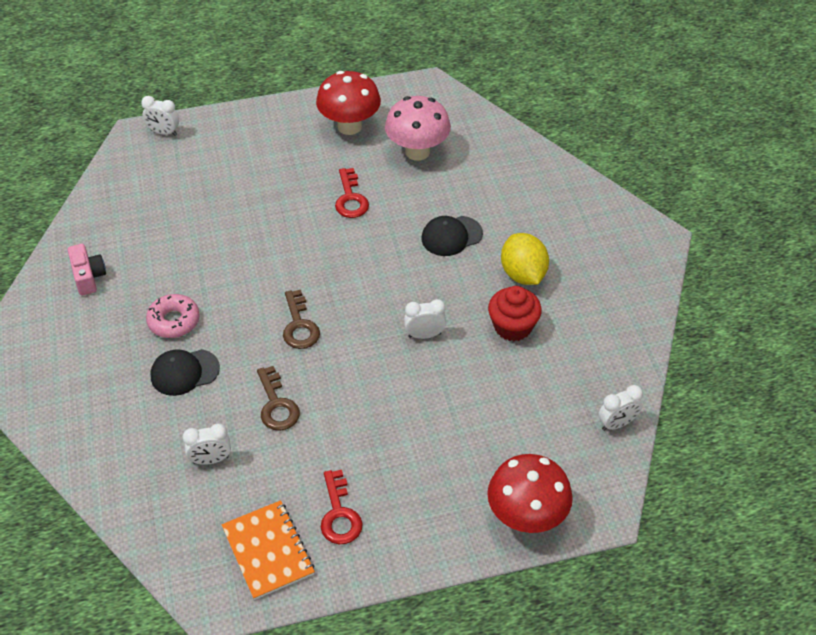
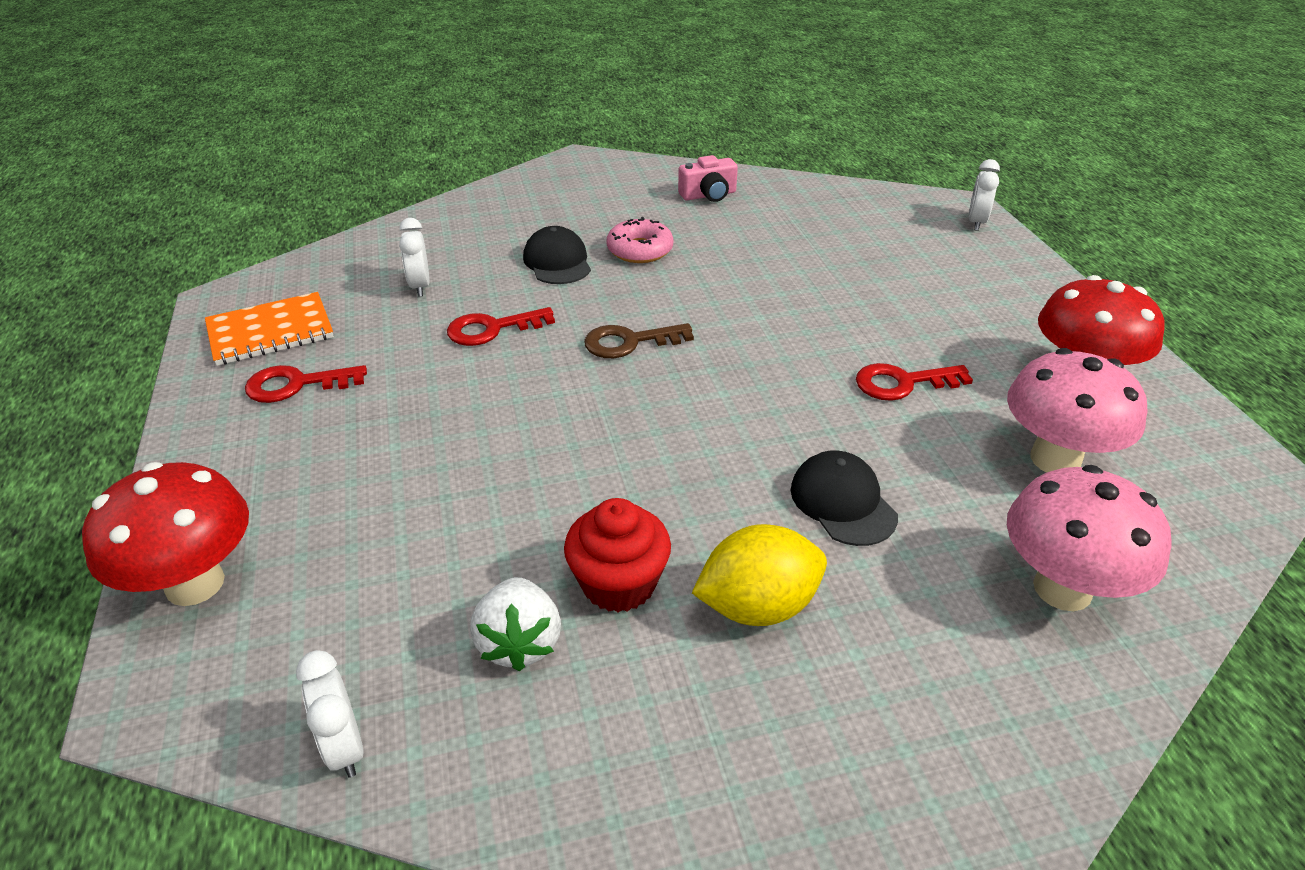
camera: 90 degrees right, 10 degrees down
brown key [257,366,300,431] -> red key [447,307,555,346]
white clock [404,299,446,339] -> none
none -> white strawberry [470,577,561,672]
none -> pink mushroom [1007,465,1171,611]

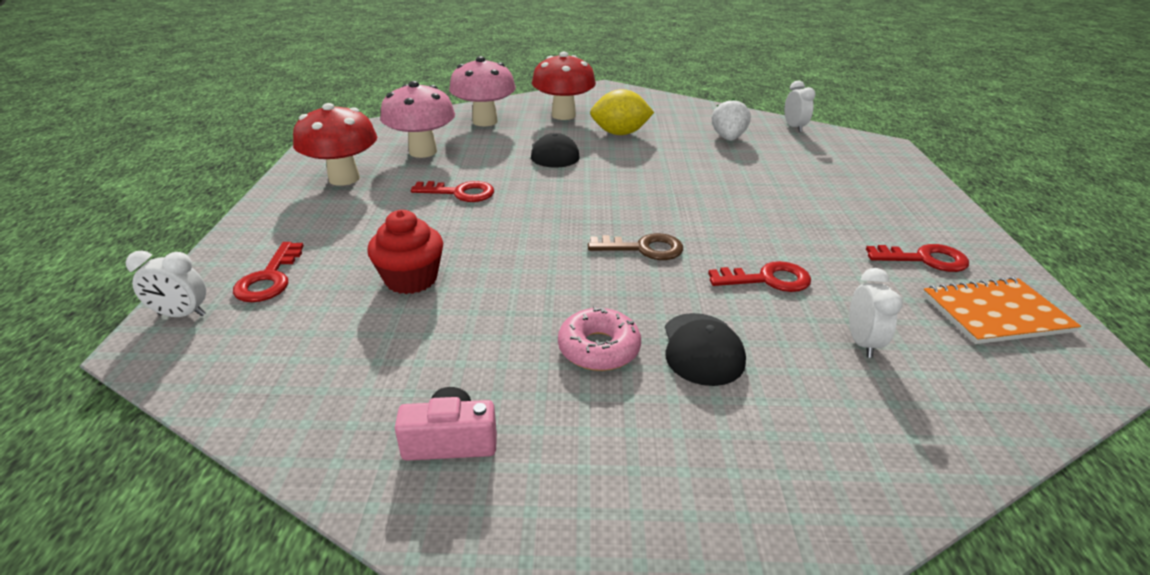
camera: 165 degrees left, 5 degrees down
red mushroom [82,462,249,606] -> red mushroom moved to [532,52,596,120]
red cupcake [564,498,671,612] -> red cupcake moved to [367,210,443,294]
white clock [969,159,1000,231] -> white clock turned 60 degrees clockwise [126,250,206,317]
none -> red key [233,242,304,302]

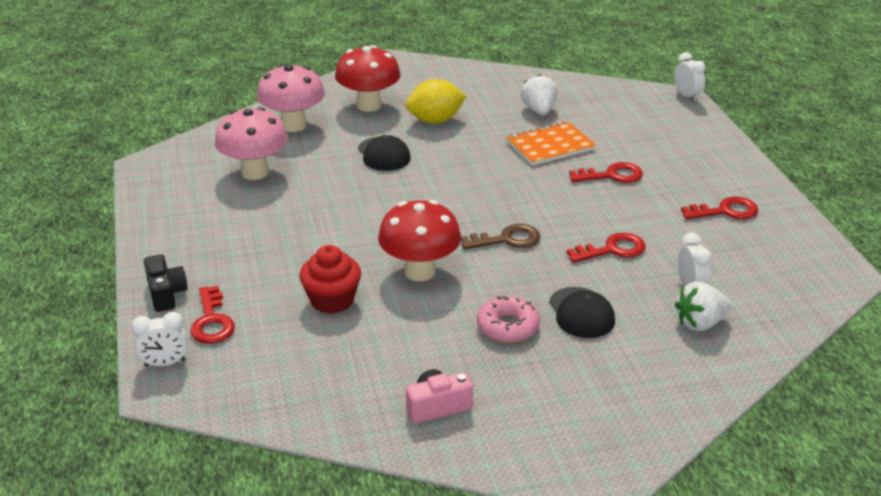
camera: 15 degrees left, 0 degrees up
red mushroom [293,103,377,186] -> red mushroom moved to [378,200,461,281]
red key [411,181,494,202] -> red key moved to [569,162,643,183]
white clock [784,81,815,132] -> white clock moved to [674,52,706,102]
orange notebook [923,277,1081,344] -> orange notebook moved to [506,121,596,166]
none -> black camera [144,255,188,312]
none -> white strawberry [675,281,731,331]

